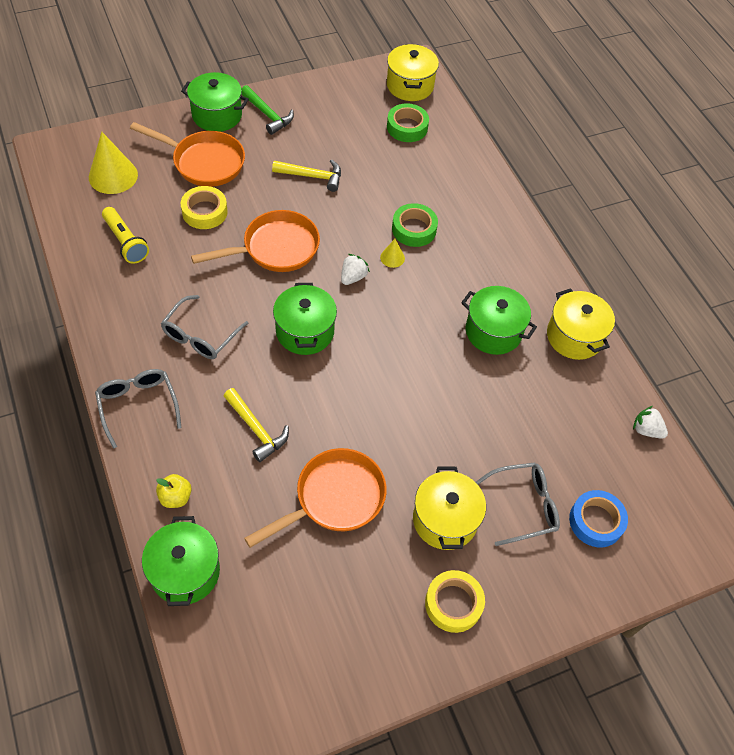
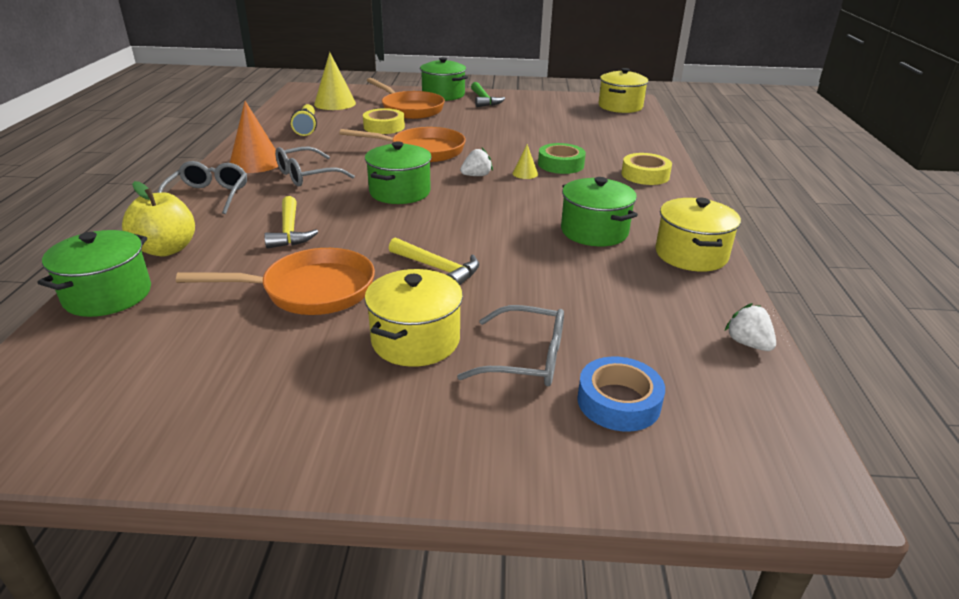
camera: 30 degrees right, 25 degrees down
yellow apple [156,474,192,508] -> yellow apple [122,181,195,256], size x1.72
yellow hammer [272,159,341,192] -> yellow hammer moved to [389,238,479,285]
green tape [387,103,429,142] -> none
yellow tape [425,570,485,633] -> yellow tape moved to [621,153,672,185]
none -> orange cone [230,101,278,173]

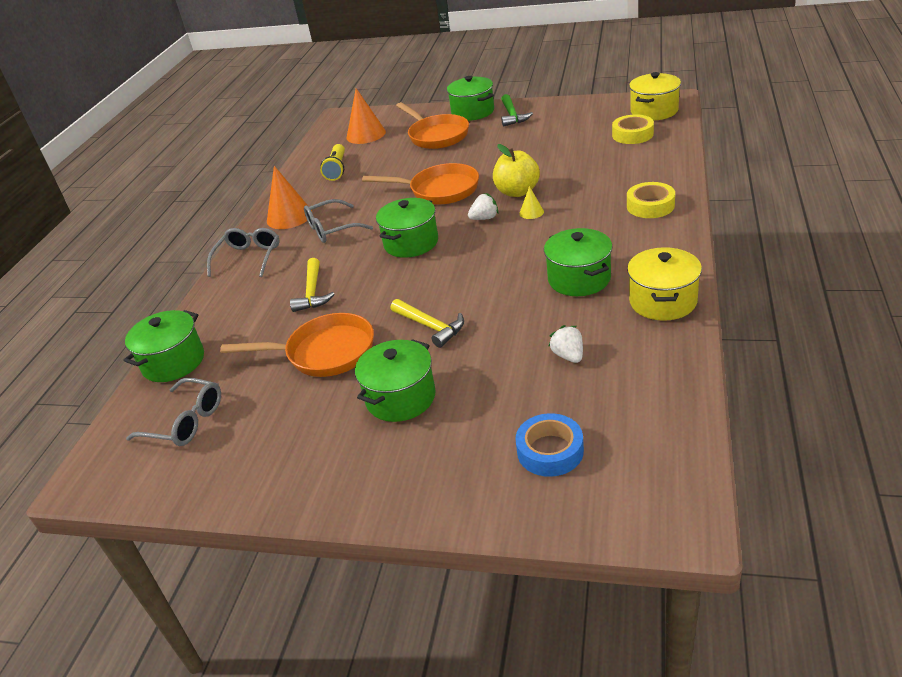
camera: 15 degrees right, 5 degrees up
yellow apple [122,181,195,256] -> yellow apple moved to [493,144,540,197]
yellow cone [314,52,356,110] -> orange cone [347,88,386,144]
yellow tape [363,108,405,134] -> yellow tape moved to [612,114,654,144]
yellow pot [364,269,463,367] -> green pot [355,339,436,422]
grey glasses [457,305,564,386] -> grey glasses moved to [126,378,221,446]
green tape [538,143,586,174] -> none
white strawberry [725,303,776,351] -> white strawberry moved to [548,325,583,363]

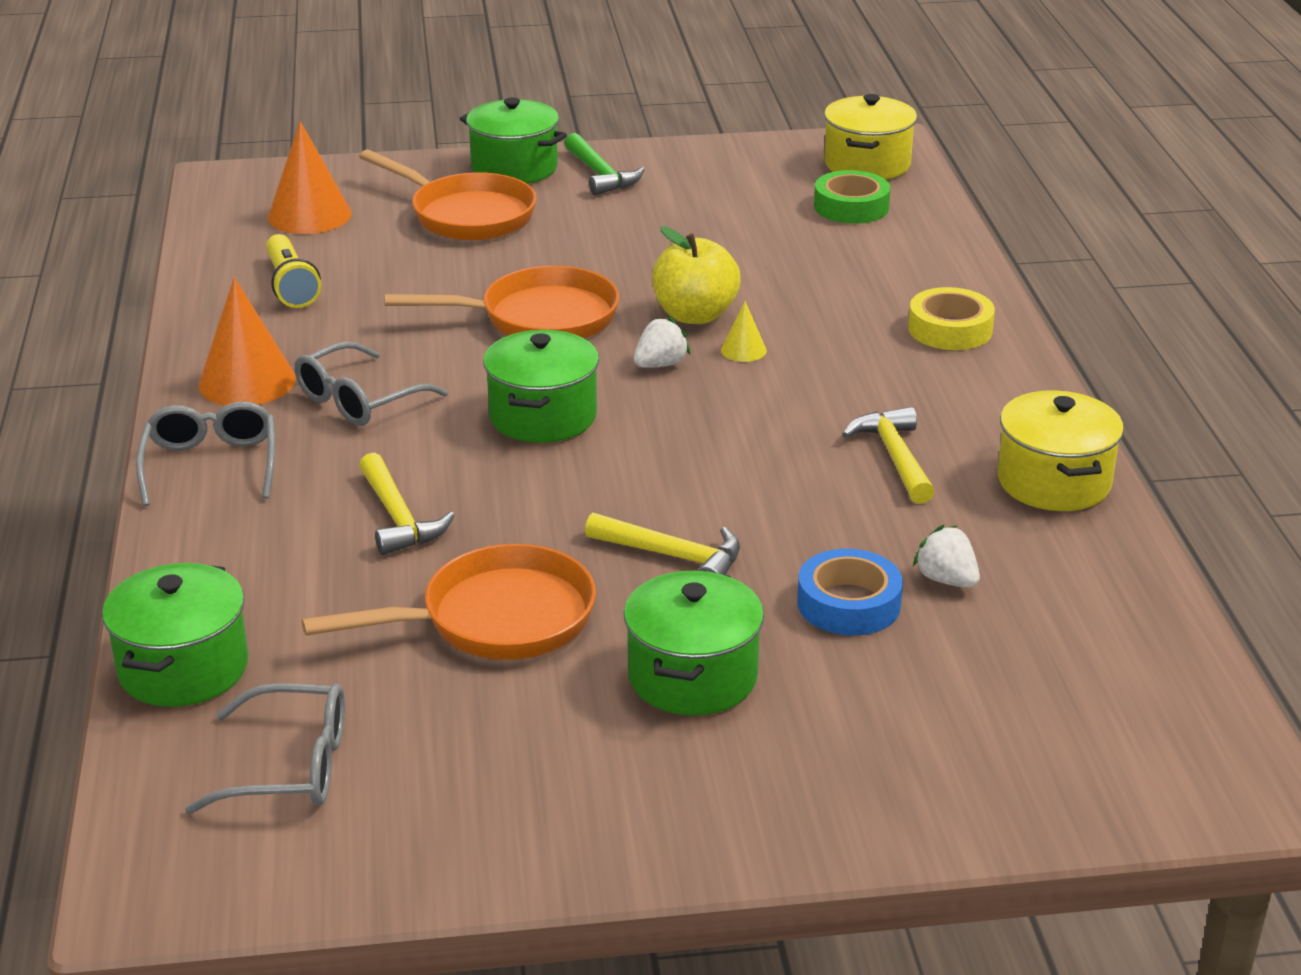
camera: 25 degrees left, 5 degrees down
blue tape [515,413,584,477] -> blue tape moved to [797,549,903,636]
green pot [544,228,612,296] -> yellow hammer [842,407,934,504]
yellow tape [612,114,654,144] -> green tape [814,170,891,224]

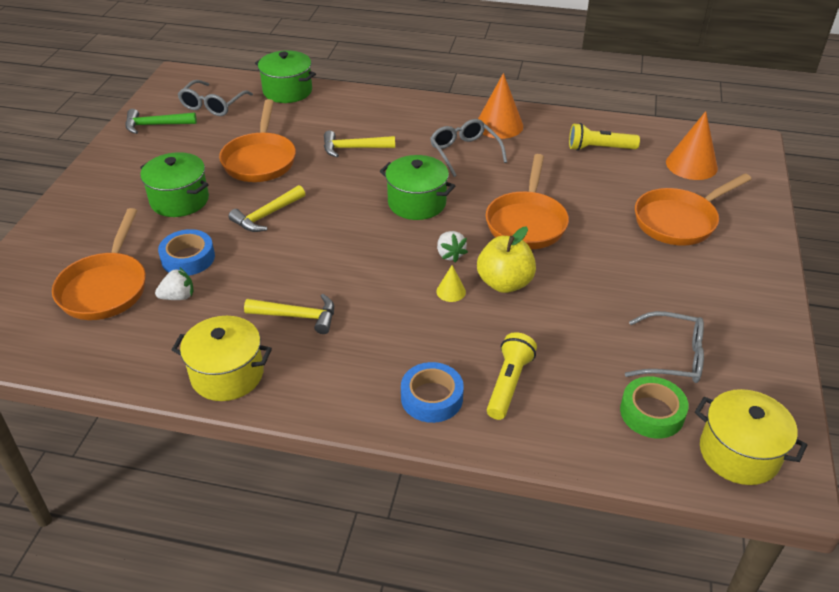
camera: 110 degrees right, 10 degrees up
grey glasses [136,401,275,506] -> grey glasses moved to [625,311,704,383]
green pot [460,98,567,184] -> none
green hammer [564,133,645,195] -> green hammer moved to [125,109,197,134]
yellow tape [908,287,995,350] -> blue tape [401,362,464,423]
none -> orange pan [52,208,146,320]
none -> yellow flashlight [487,332,537,420]

